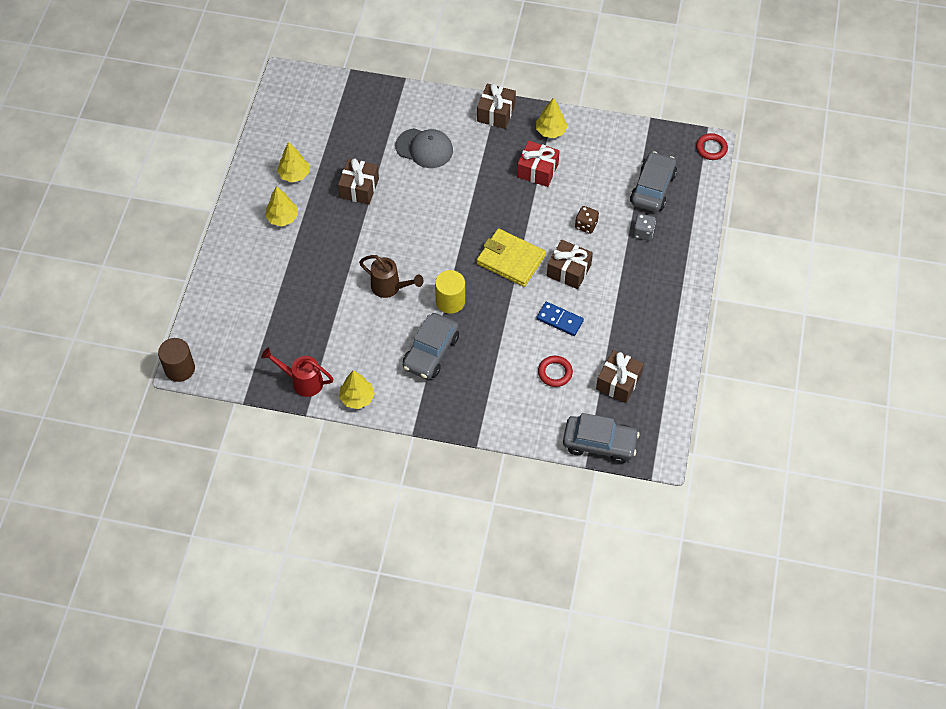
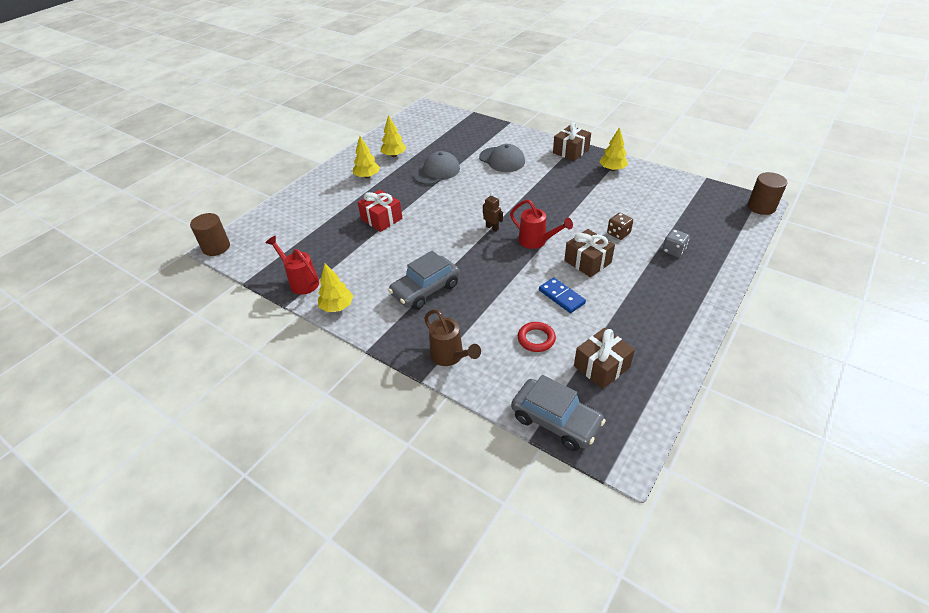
camera: 25 degrees right, 15 degrees down
brown gift [338,158,379,205] -> grey cap [413,151,460,185]
brown watering can [359,255,423,298] -> brown watering can moved to [424,309,481,366]
yellow cylinder [435,270,465,314] -> none
yellow wallet [477,229,546,287] -> red watering can [510,199,573,249]
red gift [517,141,560,187] -> red gift moved to [358,190,402,232]
grey car [630,151,677,212] -> none
red ring [696,133,728,160] -> brown cylinder [748,172,787,215]
none -> brown robot [483,193,503,231]

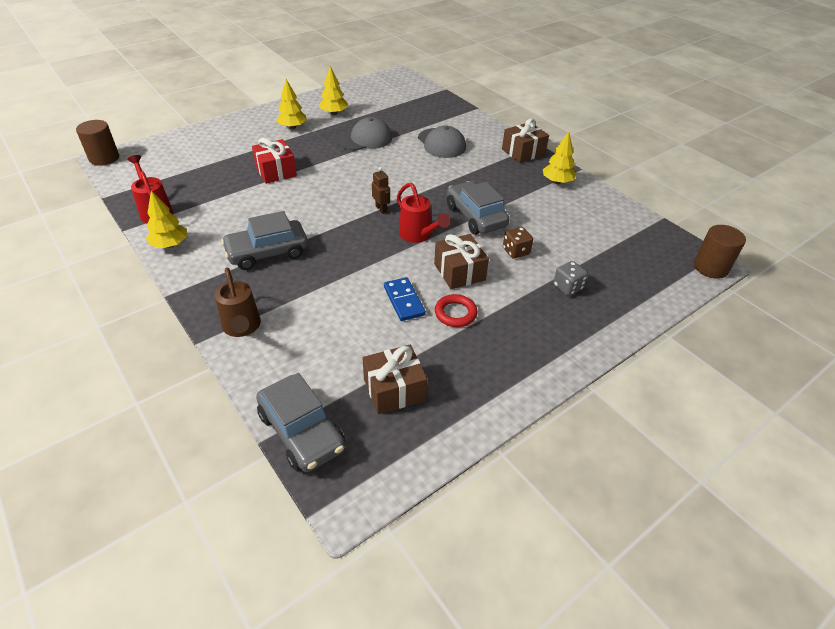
camera: 15 degrees right, 0 degrees up
red ring [518,322,556,352] -> red ring moved to [435,294,478,327]
none -> grey car [447,181,510,235]

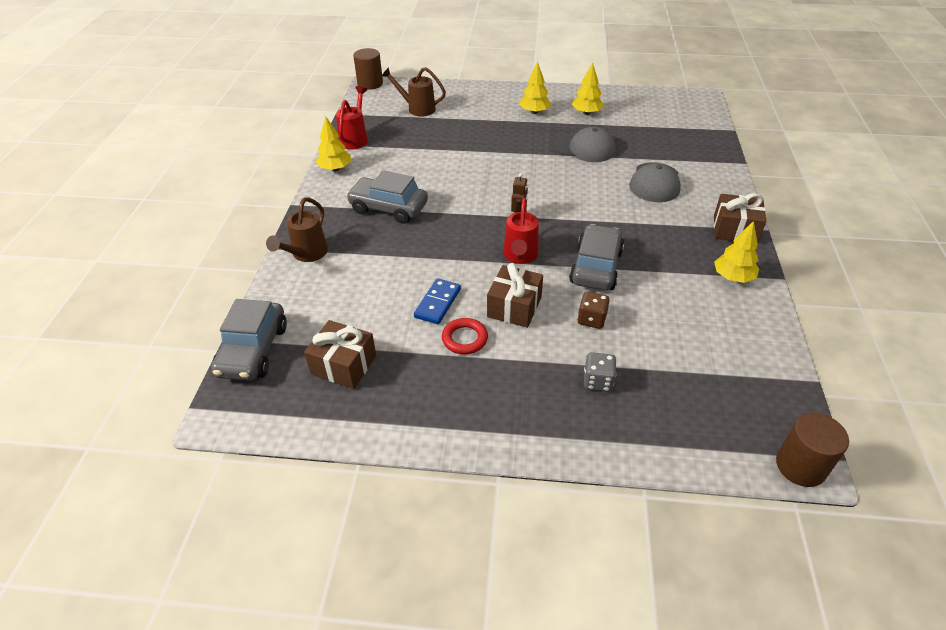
camera: 45 degrees right, 0 degrees up
red gift [252,138,297,184] -> none
none -> brown watering can [382,67,446,117]

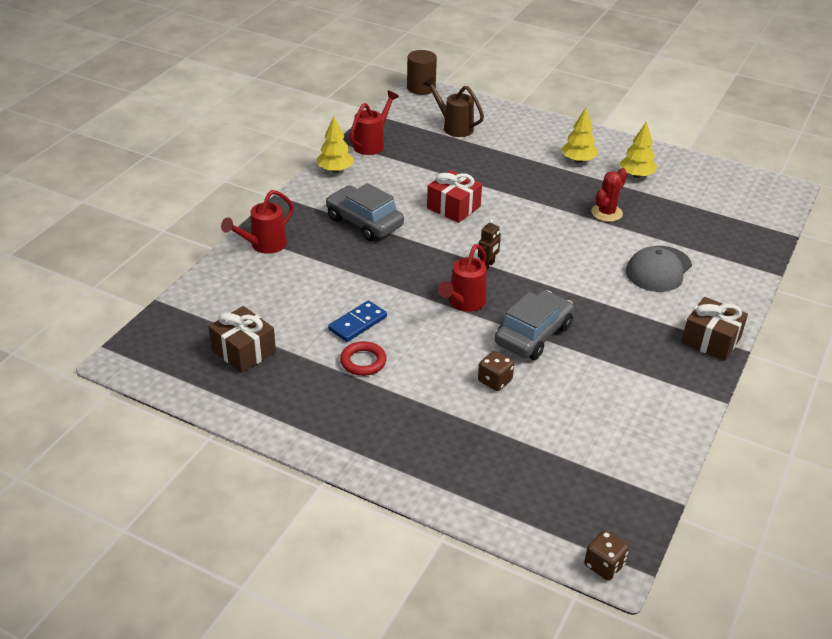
camera: 20 degrees right, 5 degrees down
grey car [211,299,287,381] -> none
brown watering can [266,197,328,262] -> red watering can [221,190,294,254]
brown gift [487,263,543,328] -> none
grey cap [553,126,616,162] -> red cactus [591,168,627,222]
grey dice [584,352,616,392] -> none
yellow tree [714,221,759,283] -> none
brown cylinder [776,413,849,487] -> brown dice [584,530,629,580]
none -> red gift [427,170,482,223]

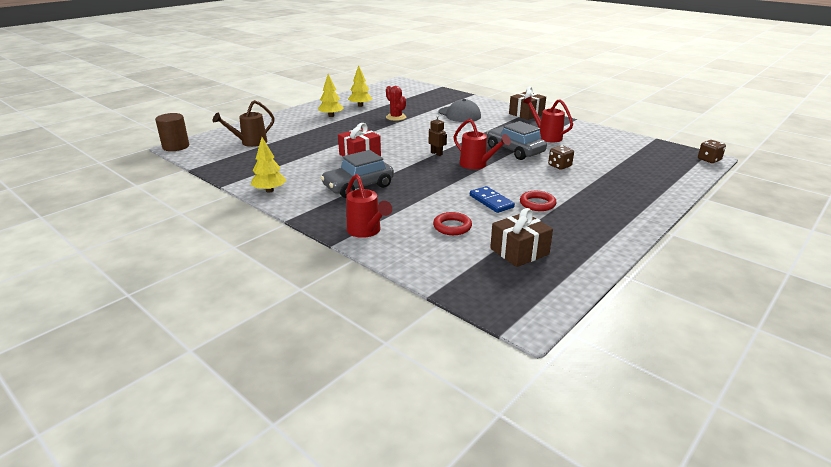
camera: 75 degrees left, 10 degrees down
red watering can [350,91,399,155] -> red watering can moved to [523,96,573,142]
none -> red ring [433,212,472,235]

